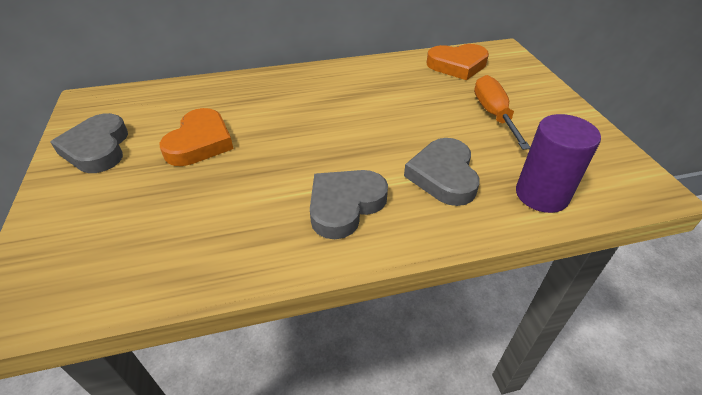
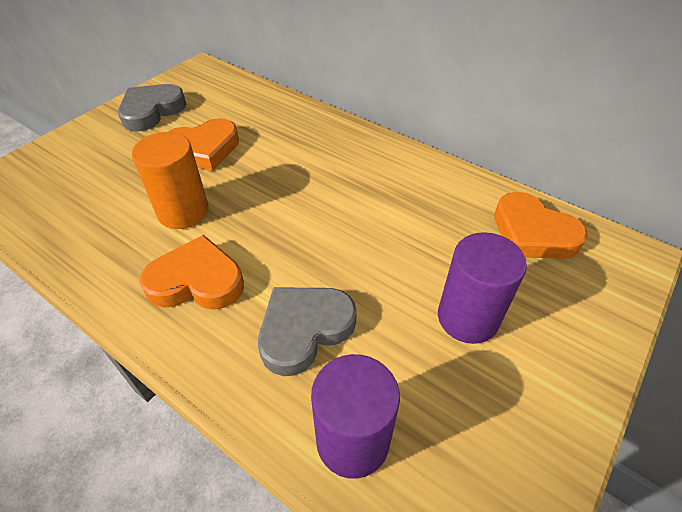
camera: 50 degrees right, 5 degrees up
grey heart [310,170,388,239] -> orange heart [140,235,244,310]
orange screwdriver [474,75,530,150] -> purple cylinder [438,232,527,344]
none -> orange cylinder [132,132,209,229]

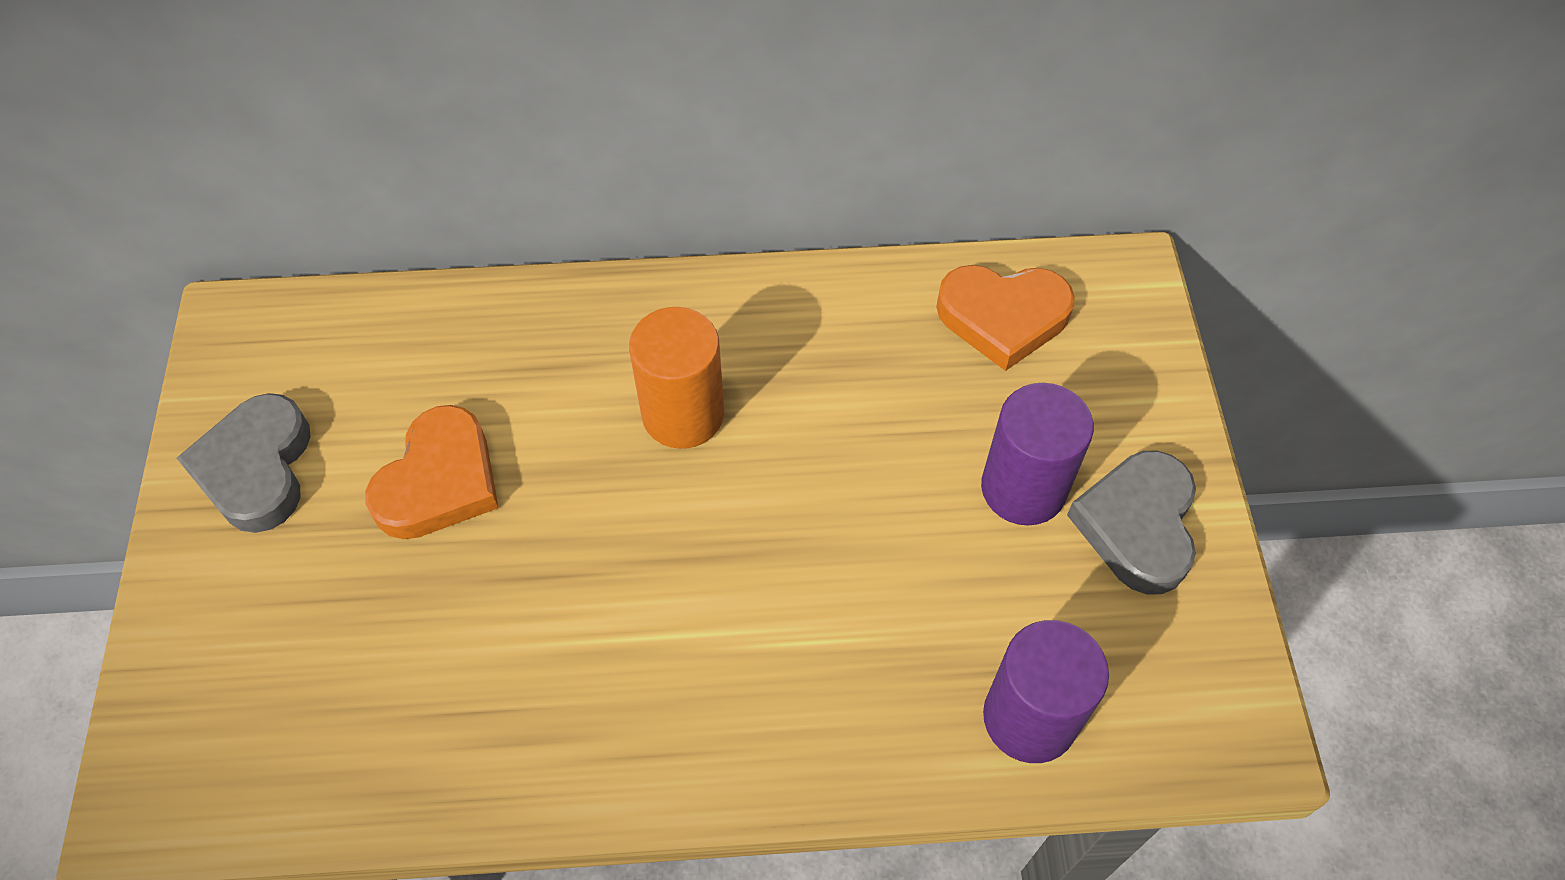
camera: 40 degrees left, 10 degrees up
orange cylinder [132,132,209,229] -> orange cylinder moved to [629,307,724,449]
orange heart [140,235,244,310] -> none
grey heart [258,287,357,376] -> grey heart moved to [1067,450,1196,595]

